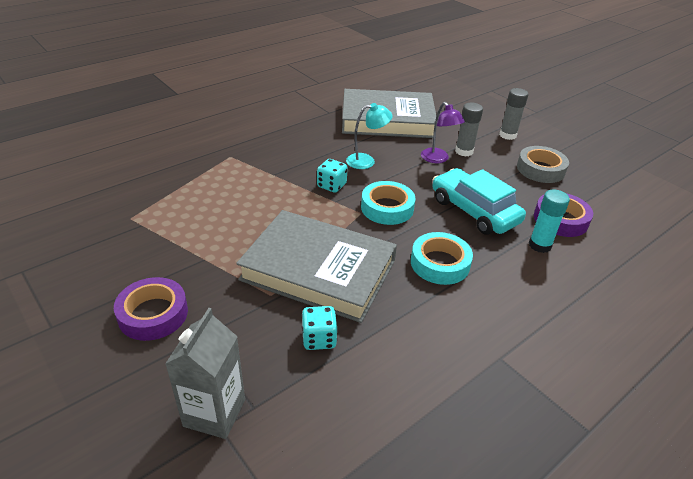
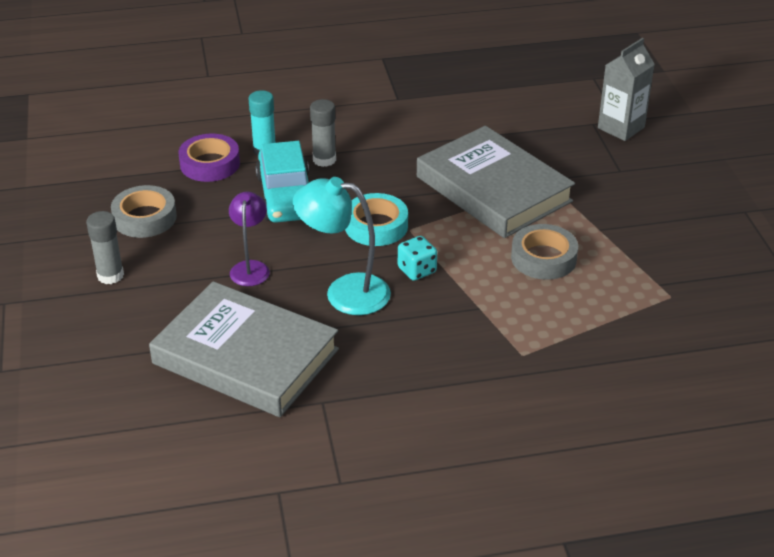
camera: 150 degrees left, 0 degrees up
purple tape [114,277,188,341] -> none
turquoise dice [301,306,337,350] -> none
turquoise lamp [346,103,392,169] -> turquoise lamp [293,177,391,315], size x1.56
turquoise tape [411,232,473,285] -> none
grey glue stick [455,103,483,157] -> grey glue stick moved to [310,99,336,167]
none -> grey tape [511,224,578,280]

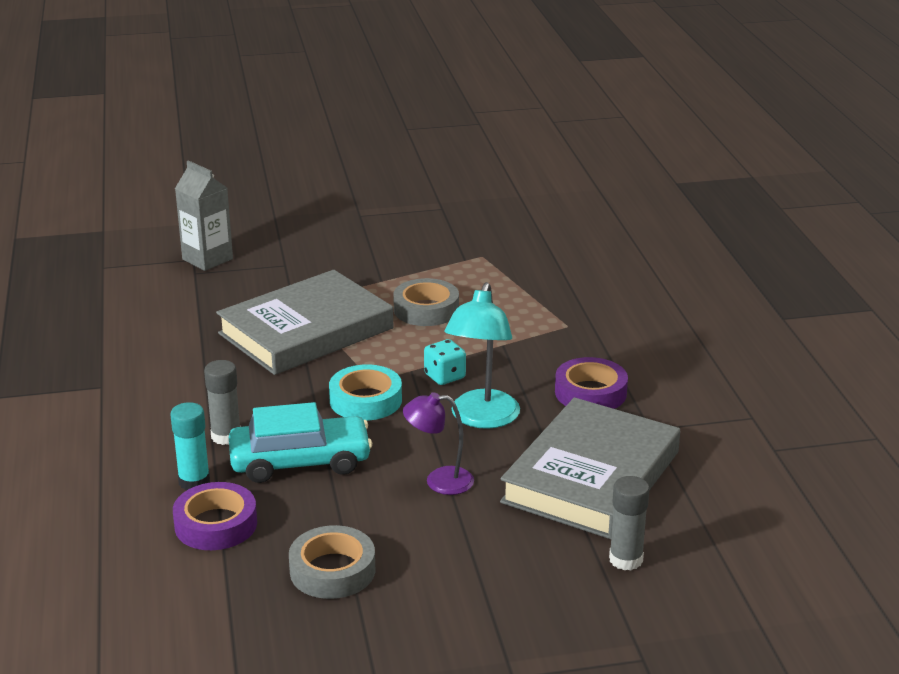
camera: 90 degrees left, 10 degrees down
grey glue stick [86,211,124,284] -> grey glue stick moved to [609,476,650,570]
none -> purple tape [555,357,628,409]

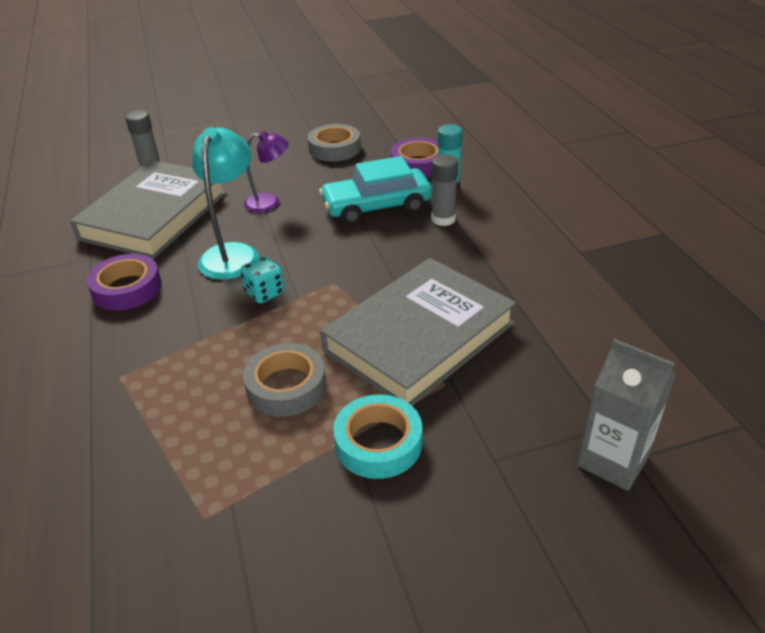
camera: 175 degrees right, 10 degrees up
turquoise tape [329,364,402,420] -> turquoise tape moved to [333,395,422,479]

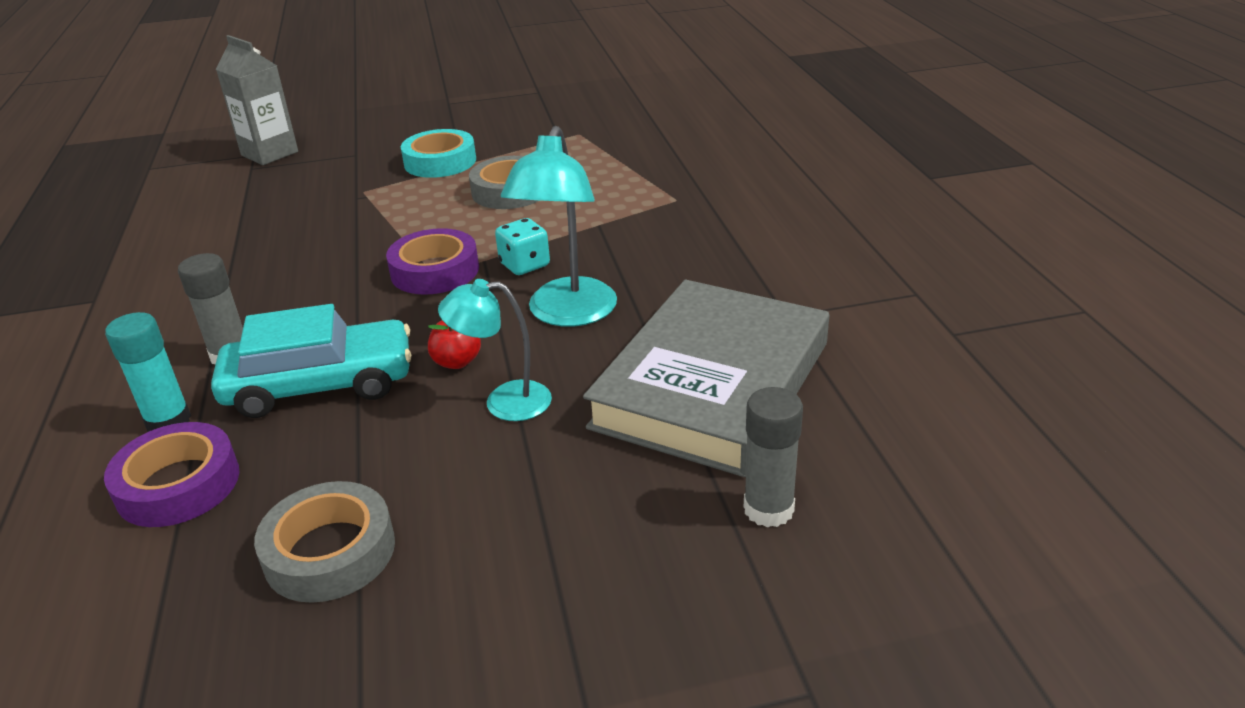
camera: 175 degrees left, 5 degrees down
purple tape [87,254,162,311] -> purple tape moved to [386,228,479,295]
purple lamp [244,131,289,212] -> turquoise lamp [438,279,552,421]
grey book [321,258,516,406] -> none
none -> red apple [428,320,481,369]

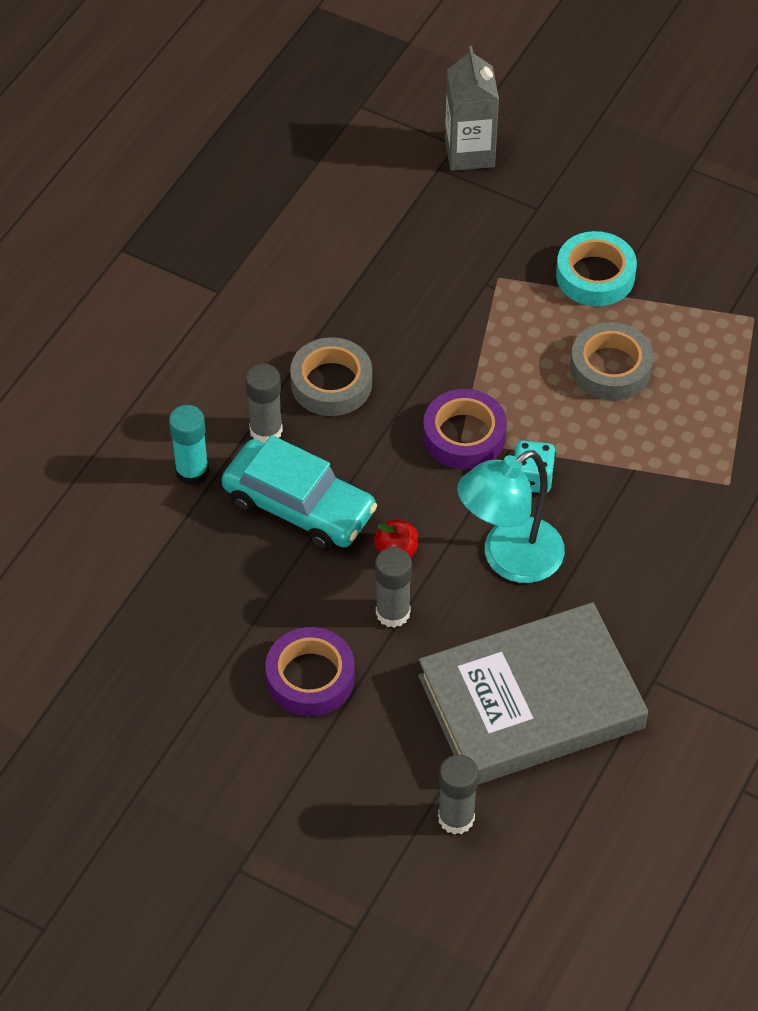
camera: 40 degrees right, 20 degrees up
purple tape [104,422,239,527] -> purple tape moved to [266,627,355,716]
grey tape [254,481,395,603] -> grey tape moved to [290,337,372,416]
turquoise lamp [438,279,552,421] -> grey glue stick [375,547,412,628]

